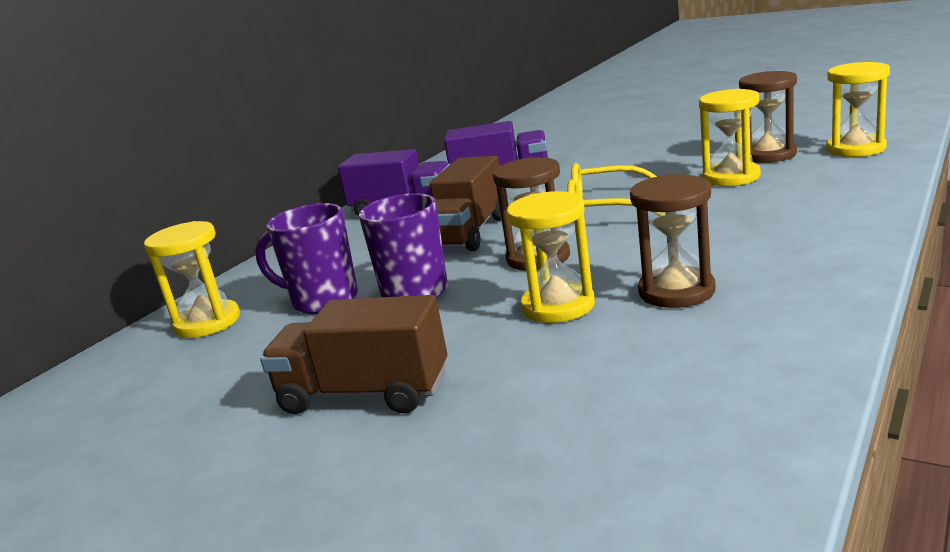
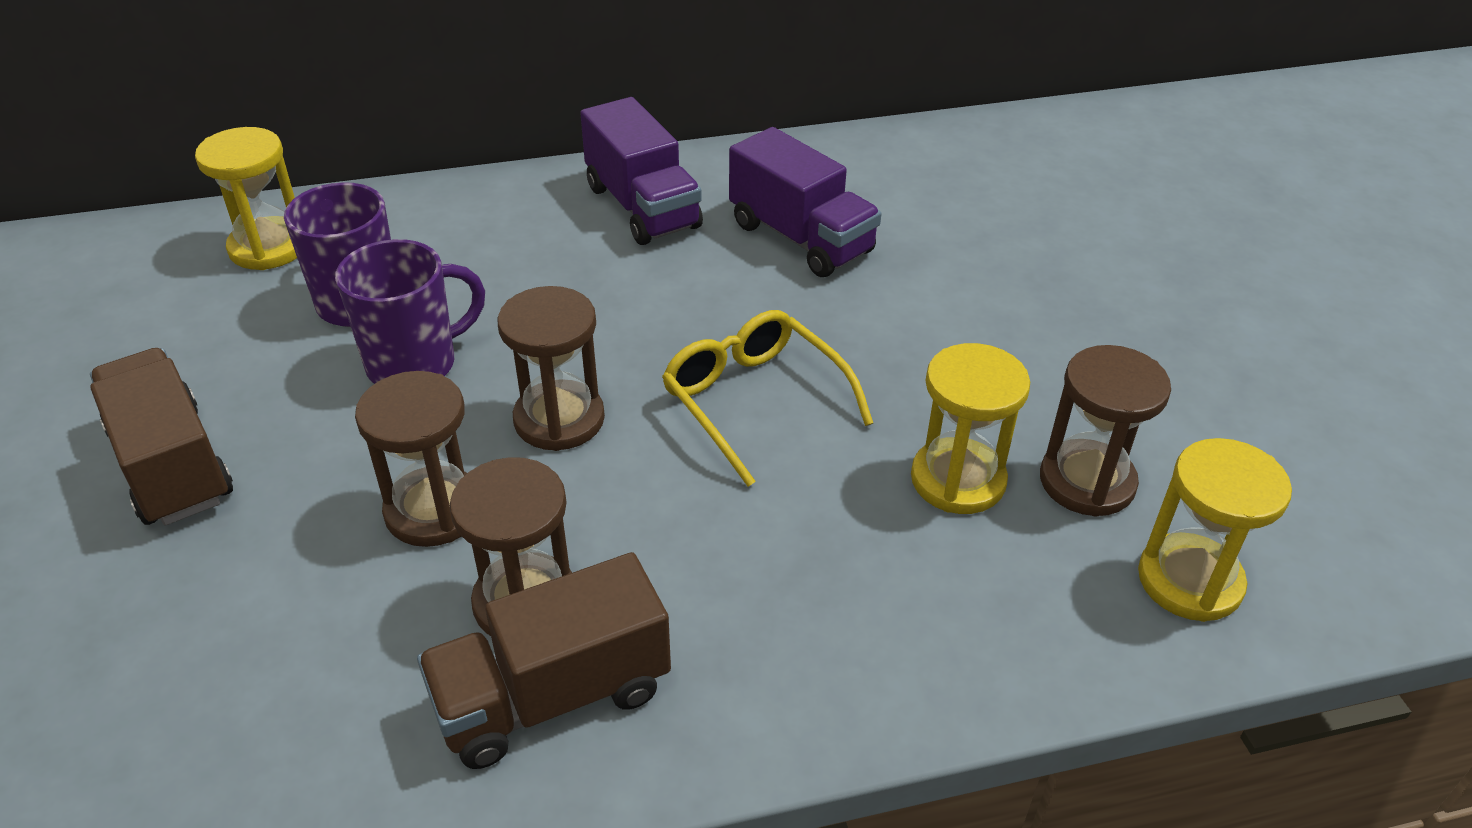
camera: 40 degrees right, 20 degrees up
brown truck [430,156,502,251] -> brown truck moved to [417,552,671,769]
yellow hourglass [507,191,595,323] -> brown hourglass [355,371,467,547]

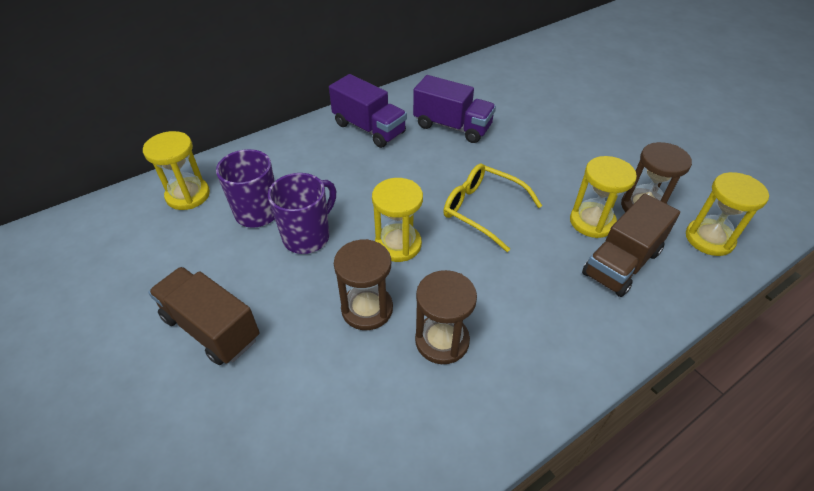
camera: 20 degrees left, 5 degrees up
brown truck [417,552,671,769] -> brown truck moved to [582,194,680,297]
brown hourglass [497,286,605,451] -> yellow hourglass [372,178,423,262]

